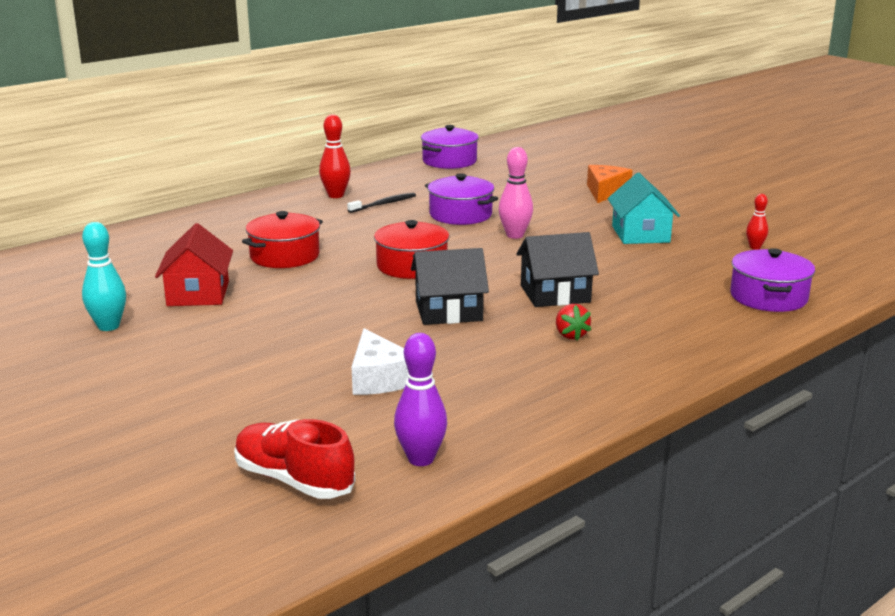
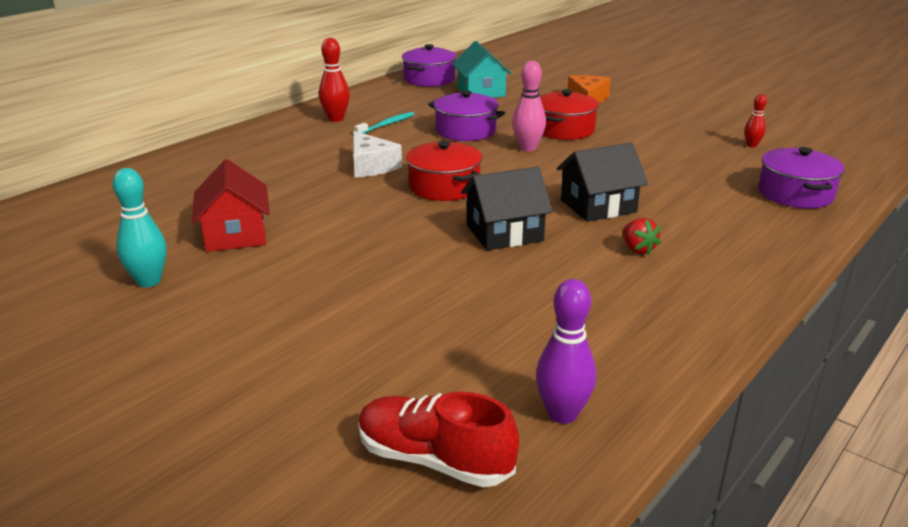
camera: 10 degrees left, 5 degrees up
red pot [242,211,323,268] -> red pot moved to [540,89,599,140]
black toothbrush [347,193,416,213] -> turquoise toothbrush [354,112,415,134]
white cheese [352,328,408,395] -> white cheese moved to [353,131,402,177]
turquoise house [608,173,680,244] -> turquoise house moved to [452,41,512,98]

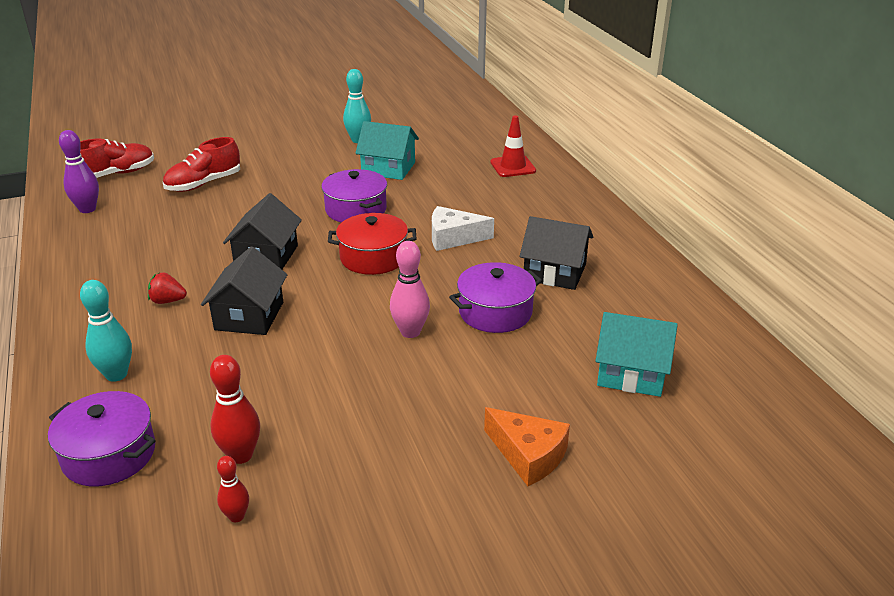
camera: 120 degrees right, 5 degrees up
red house [192,159,270,252] -> turquoise house [356,121,419,180]
red bowling pin [319,38,350,122] -> red bowling pin moved to [210,355,260,464]
turquoise toothbrush [354,112,415,134] -> black house [520,216,593,290]
purple pot [402,44,457,87] -> purple pot moved to [321,169,387,223]
red pot [540,89,599,140] -> none
none -> turquoise bowling pin [80,280,132,382]
none -> red shoe [163,137,240,192]
none -> red traffic cone [490,115,536,177]

